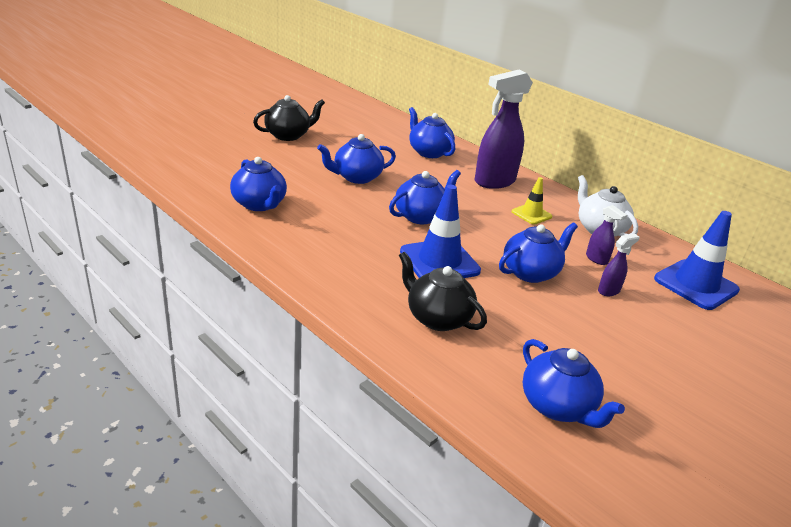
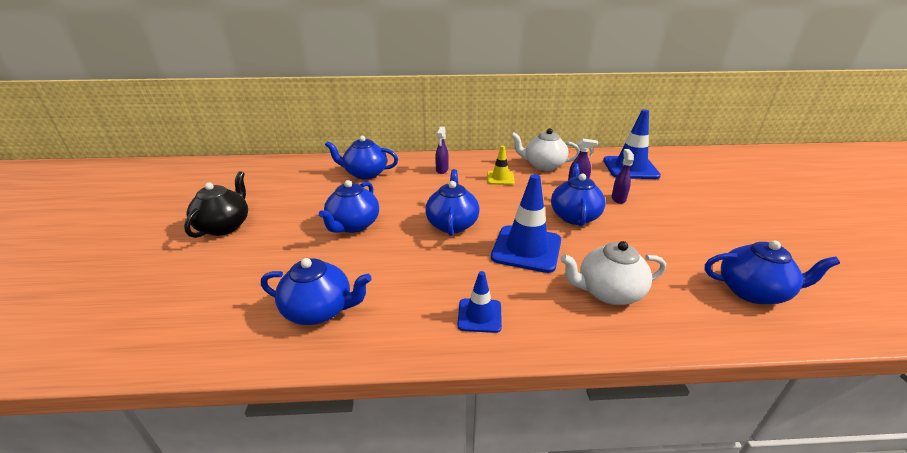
camera: 45 degrees left, 0 degrees up
black teapot [399,252,487,331] -> white teapot [560,241,666,305]
purple spray bottle [474,69,533,189] -> purple spray bottle [435,127,449,174], size x0.45
none -> blue traffic cone [457,271,502,333]

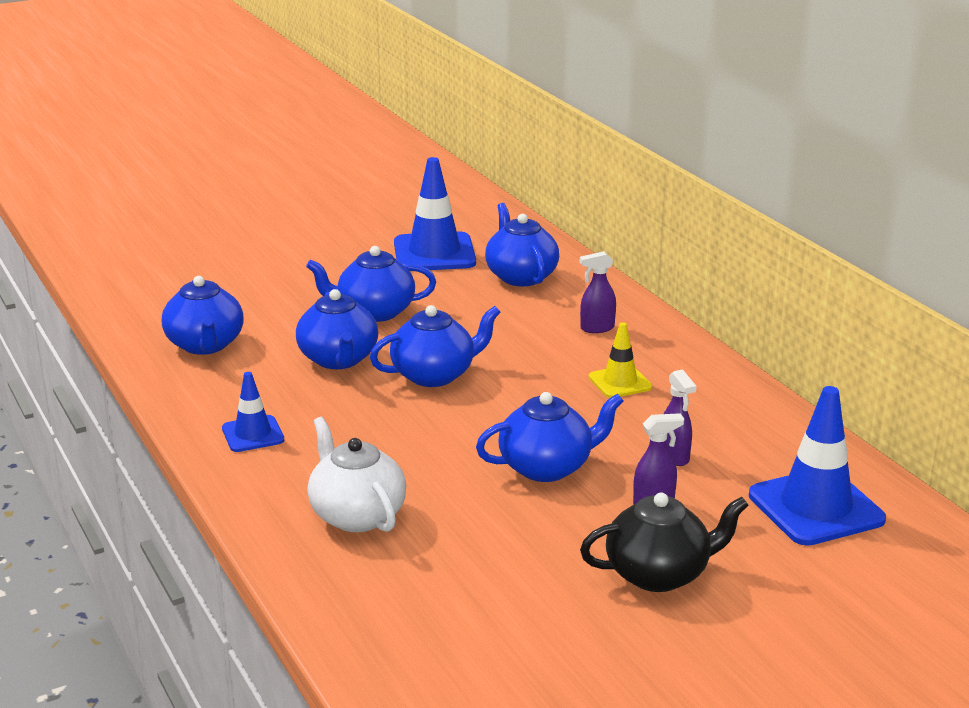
camera: 65 degrees right, 5 degrees down
black teapot [184,171,248,238] -> black teapot moved to [580,492,749,592]
blue traffic cone [491,174,561,273] -> blue traffic cone moved to [394,157,476,270]
white teapot [511,128,580,171] -> none
blue teapot [705,241,840,304] -> blue teapot moved to [296,289,378,369]

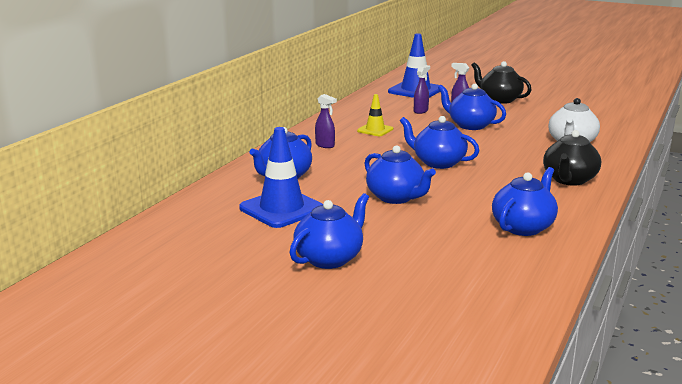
camera: 125 degrees left, 5 degrees down
blue traffic cone [222,372,284,452] -> black teapot [543,130,601,186]
blue teapot [296,289,378,369] -> blue teapot moved to [289,193,369,269]

